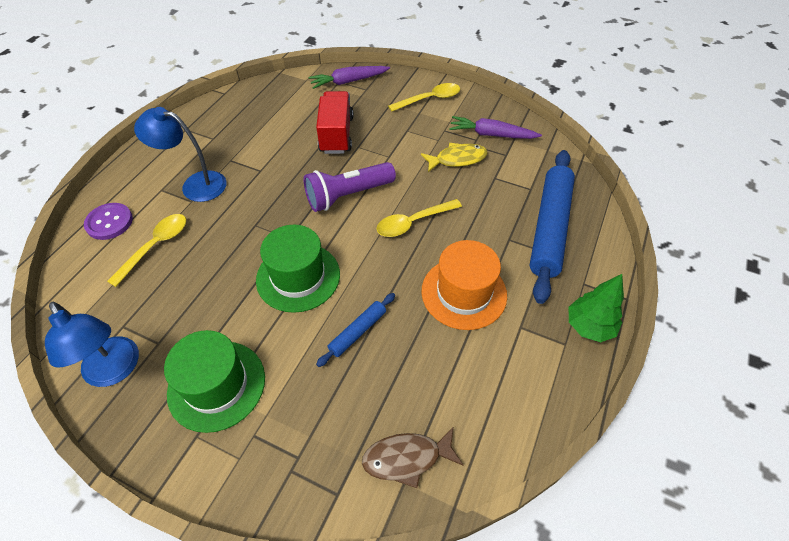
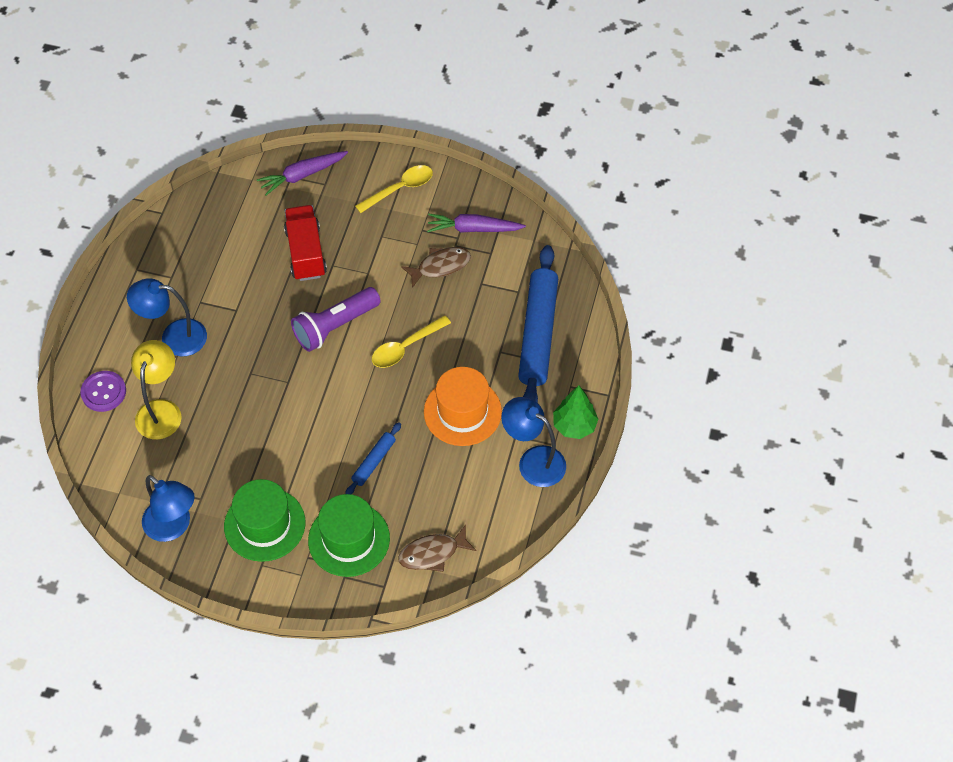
camera: 10 degrees left, 5 degrees up
yellow spoon [107,214,186,287] -> yellow lamp [131,340,182,440]
green hat [256,225,340,313] -> green hat moved to [308,494,390,577]
yellow fish [421,143,488,172] -> brown fish [401,247,471,288]
none -> blue lamp [501,397,566,487]

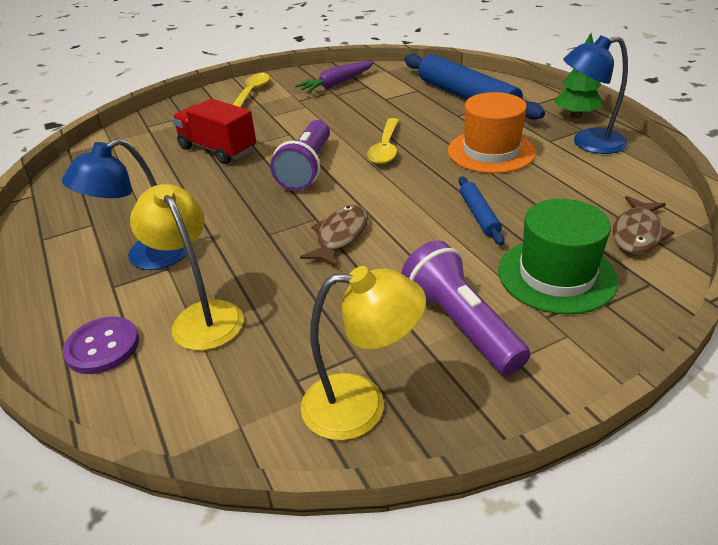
camera: 40 degrees left, 20 degrees down
blue lamp [142,475,195,542] -> yellow lamp [301,266,426,440]
green hat [224,479,305,562] -> purple flashlight [401,240,530,375]
purple carrot [257,151,348,196] -> none
brown fish [401,247,471,288] -> brown fish moved to [300,205,368,267]

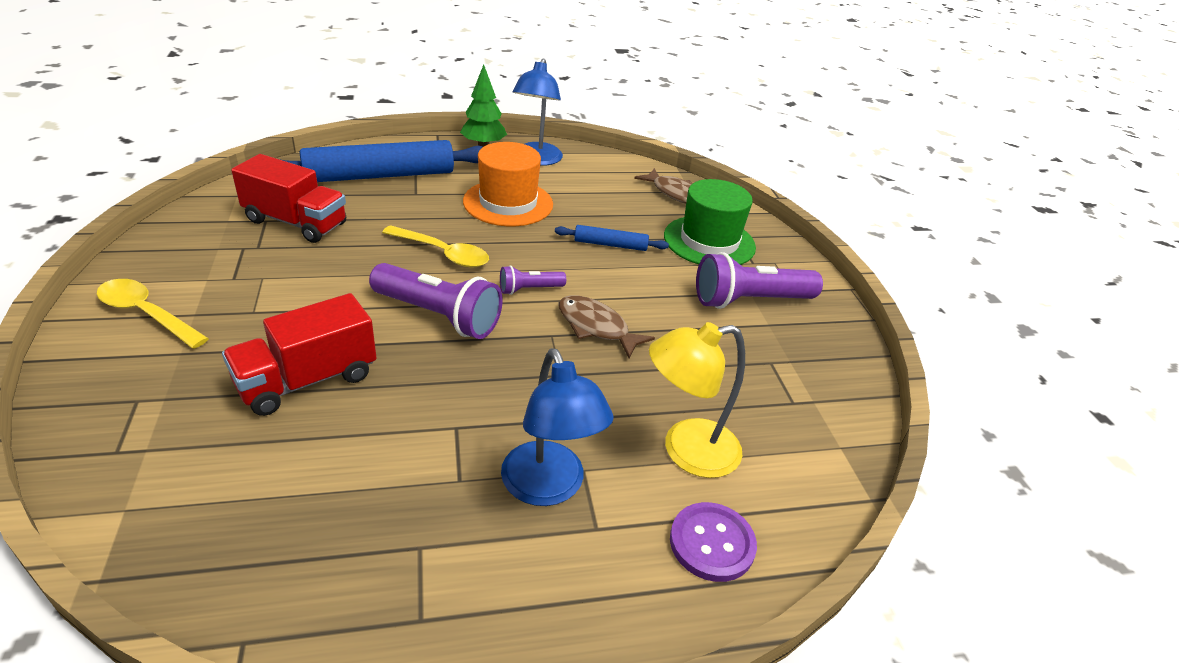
camera: 80 degrees left, 0 degrees up
purple carrot [295,61,374,93] -> none
yellow lamp [301,266,426,440] -> none
none -> red truck [231,154,346,243]
none -> purple flashlight [500,265,566,295]

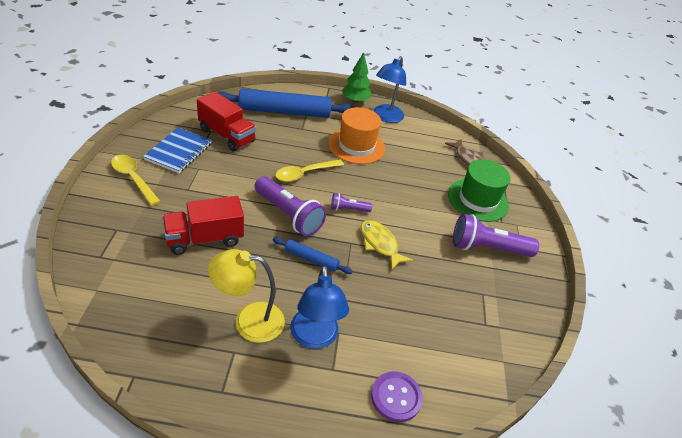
camera: 15 degrees right, 5 degrees up
yellow spoon [382,225,489,267] -> yellow spoon turned 105 degrees clockwise [275,159,344,182]
blue rolling pin [555,225,669,251] -> blue rolling pin moved to [273,237,353,274]
brown fish [559,295,655,358] -> yellow fish [361,220,413,270]
yellow lamp [649,322,745,478] -> yellow lamp moved to [208,249,285,343]
none -> blue notebook [143,128,212,173]

